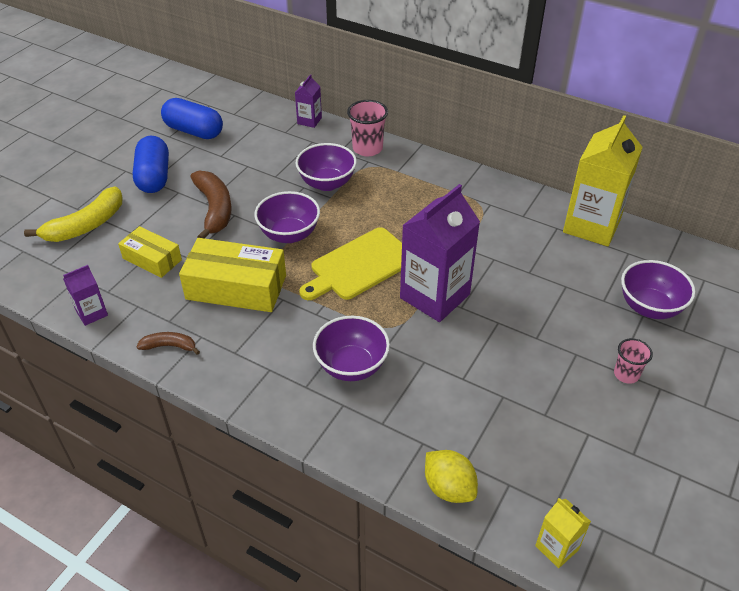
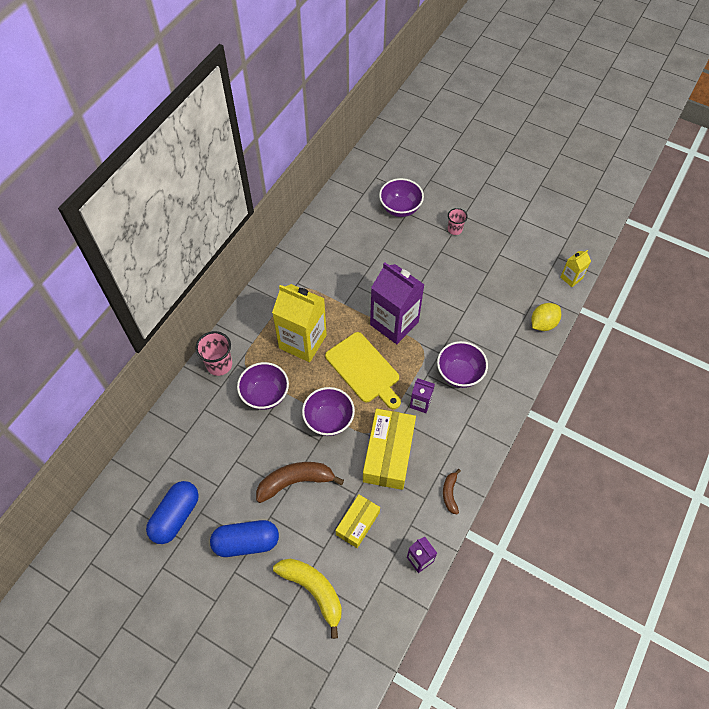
camera: 90 degrees left, 15 degrees up
purple carton [295,74,322,128] -> purple carton moved to [410,378,435,413]
yellow carton [563,115,643,247] -> yellow carton moved to [272,284,327,362]

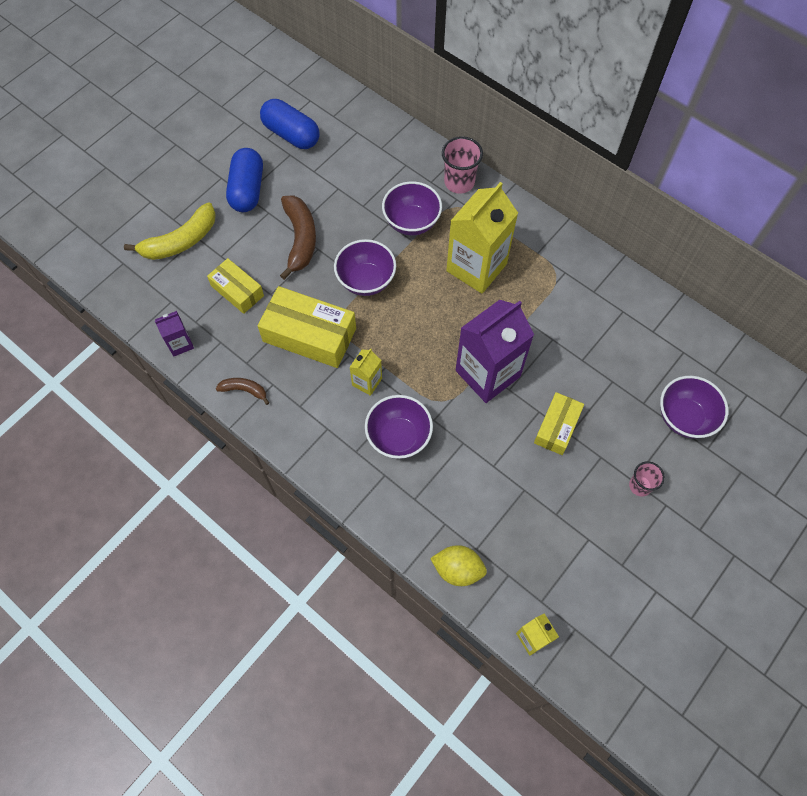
camera: 100 degrees right, 5 degrees up
yellow cutting board [325,332,401,409] -> none
purple carton [410,378,435,413] -> yellow carton [349,348,382,396]
yellow lemon [531,303,561,331] -> yellow lemon turned 45 degrees counterclockwise [430,545,487,586]
none -> yellow box [534,392,584,455]

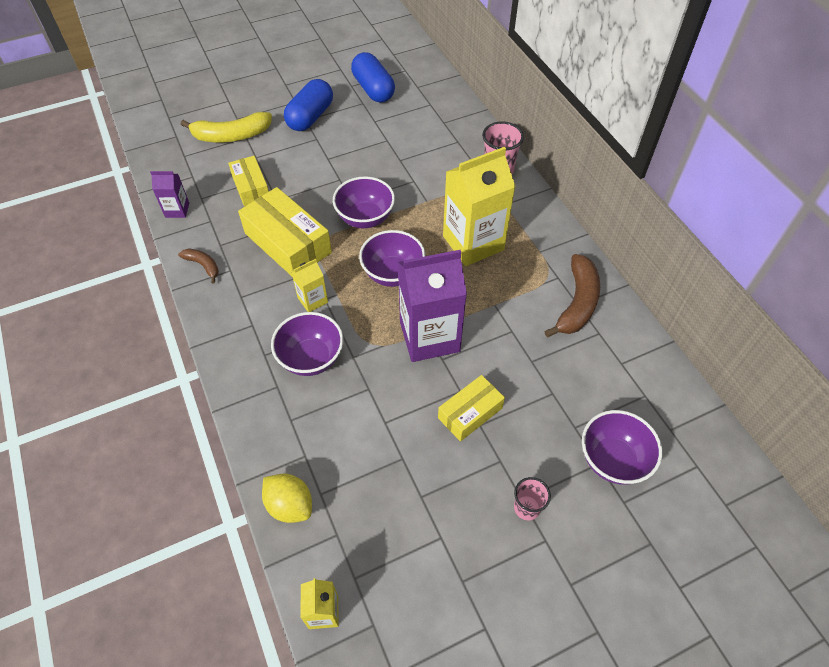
camera: 25 degrees right, 10 degrees down
brown banana [280,195,316,280] -> brown banana moved to [545,254,600,337]
purple bowl [382,181,442,235] -> purple bowl moved to [359,230,425,287]

